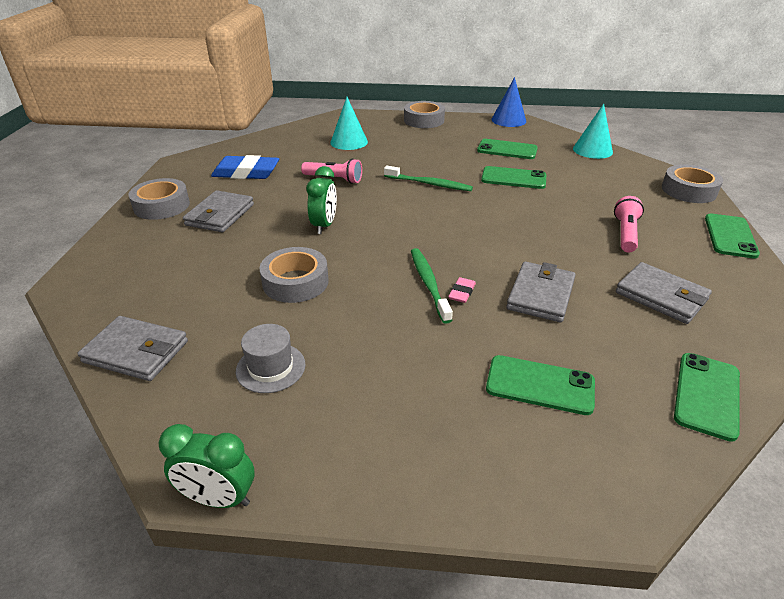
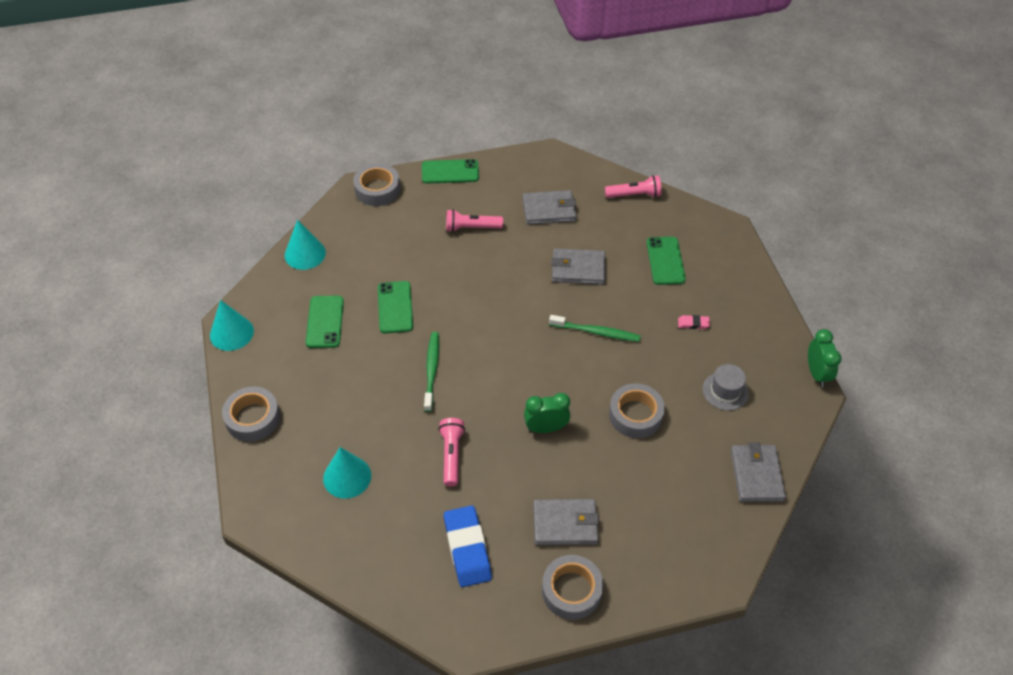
camera: 110 degrees left, 15 degrees up
green toothbrush [411,248,453,324] -> green toothbrush turned 135 degrees counterclockwise [549,315,641,342]
pink eraser [448,277,476,303] -> pink eraser moved to [678,315,710,329]
blue cone [491,77,526,127] -> turquoise cone [210,300,254,351]
grey wallet [616,262,712,324] -> grey wallet turned 60 degrees clockwise [522,190,577,225]
green phone [674,353,740,442] -> pink flashlight [605,175,662,198]

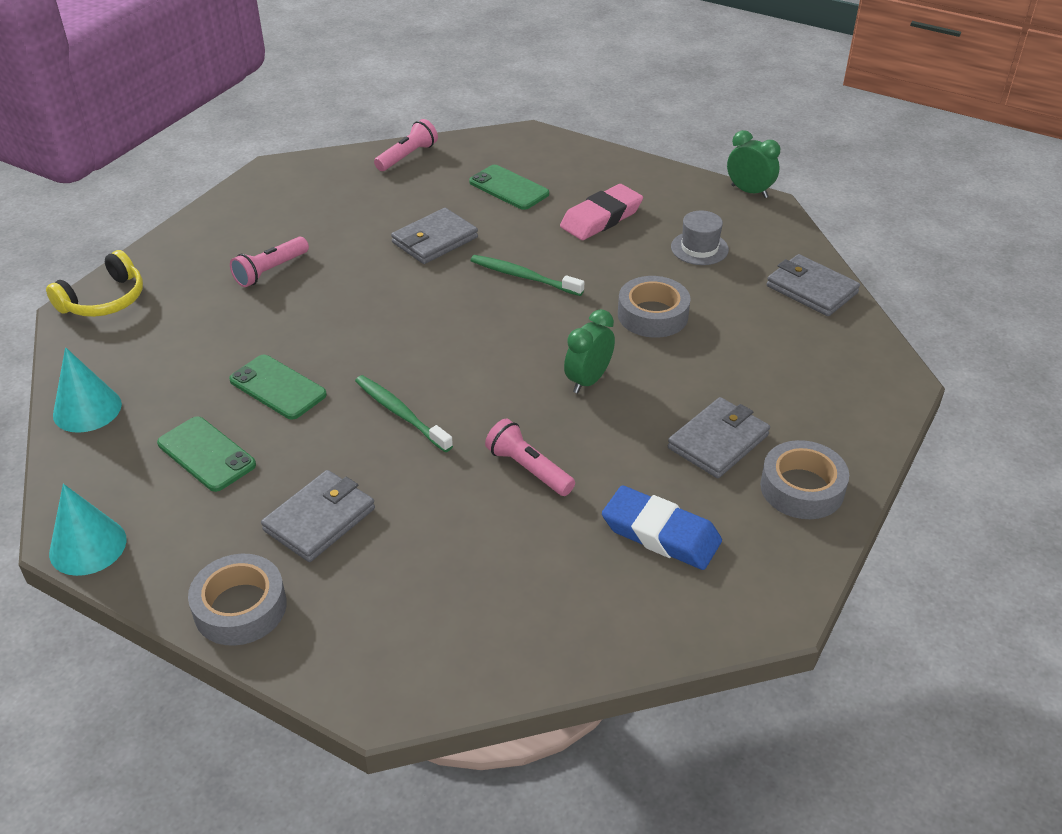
camera: 45 degrees left, 10 degrees down
turquoise cone [323,447,371,499] -> none
grey tape [353,163,400,206] -> yellow headphones [46,250,143,317]
green phone [422,159,479,184] -> none
grey wallet [522,190,577,225] -> grey wallet moved to [261,470,375,562]
green toothbrush [549,315,641,342] -> green toothbrush turned 120 degrees counterclockwise [470,255,584,296]
pink eraser [678,315,710,329] -> pink eraser [560,184,643,240], size x2.19

